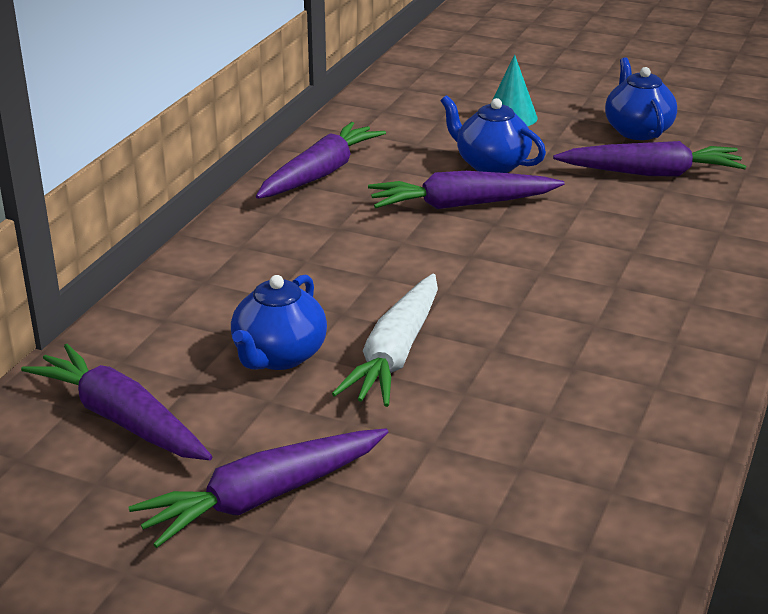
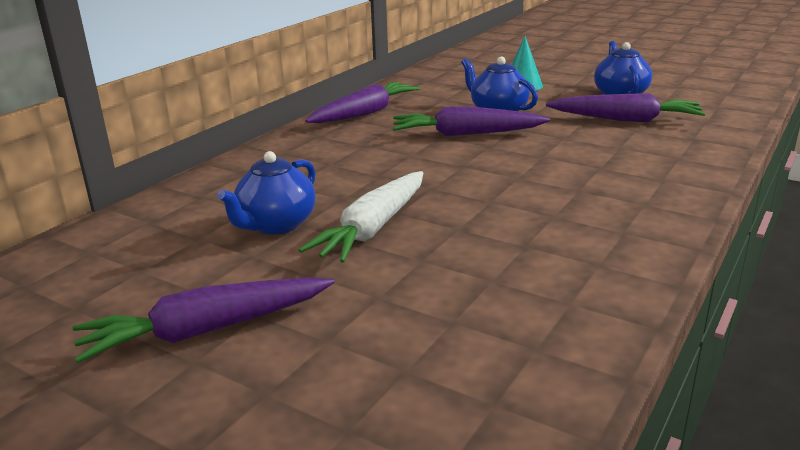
camera: 10 degrees right, 5 degrees down
purple carrot [21,344,213,460] -> none

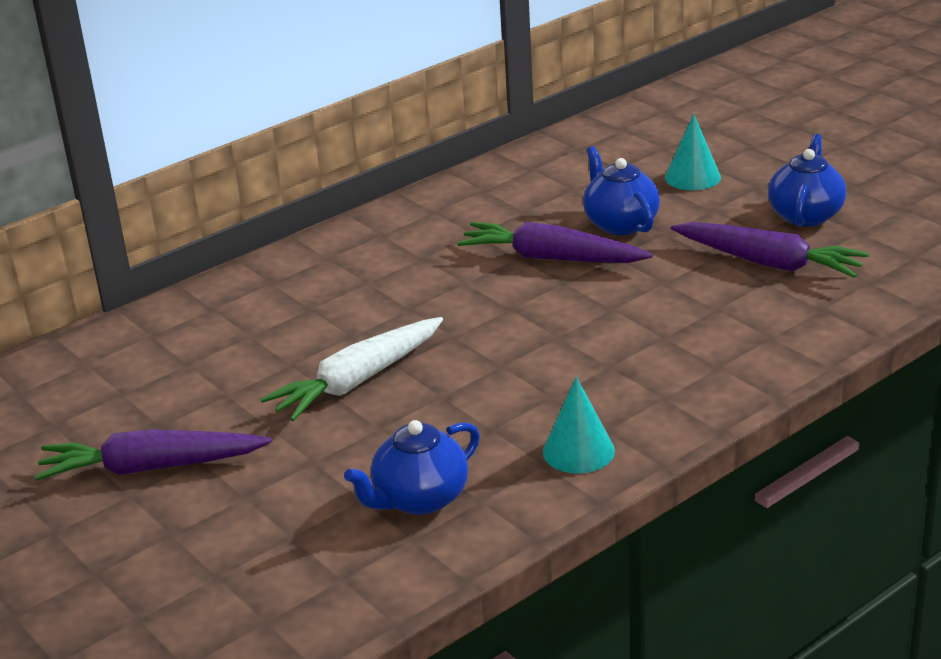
camera: 20 degrees right, 5 degrees up
blue teapot [217,151,316,235] -> blue teapot moved to [344,420,480,515]
purple carrot [305,82,421,123] -> none
none -> turquoise cone [543,377,615,474]

